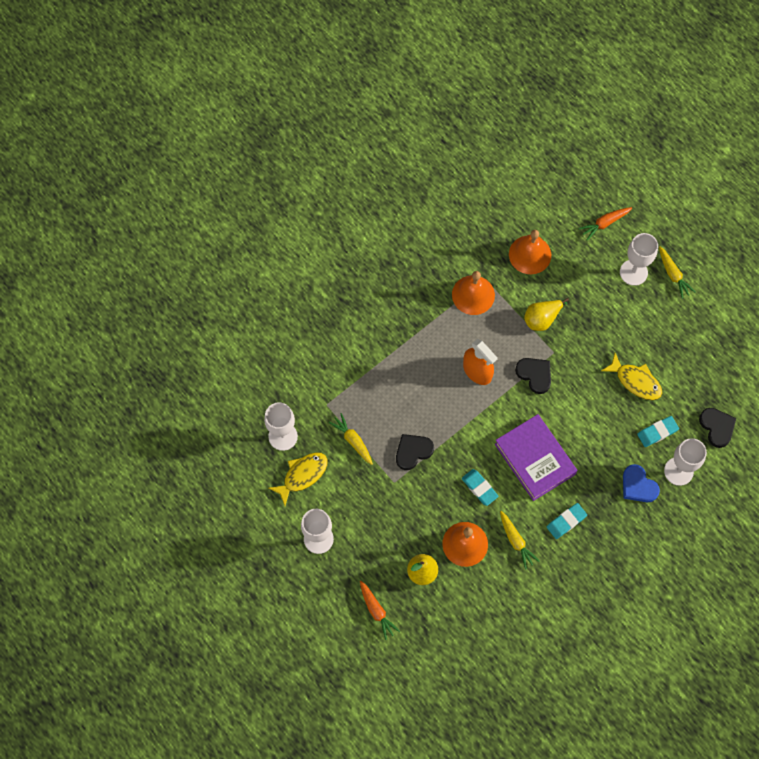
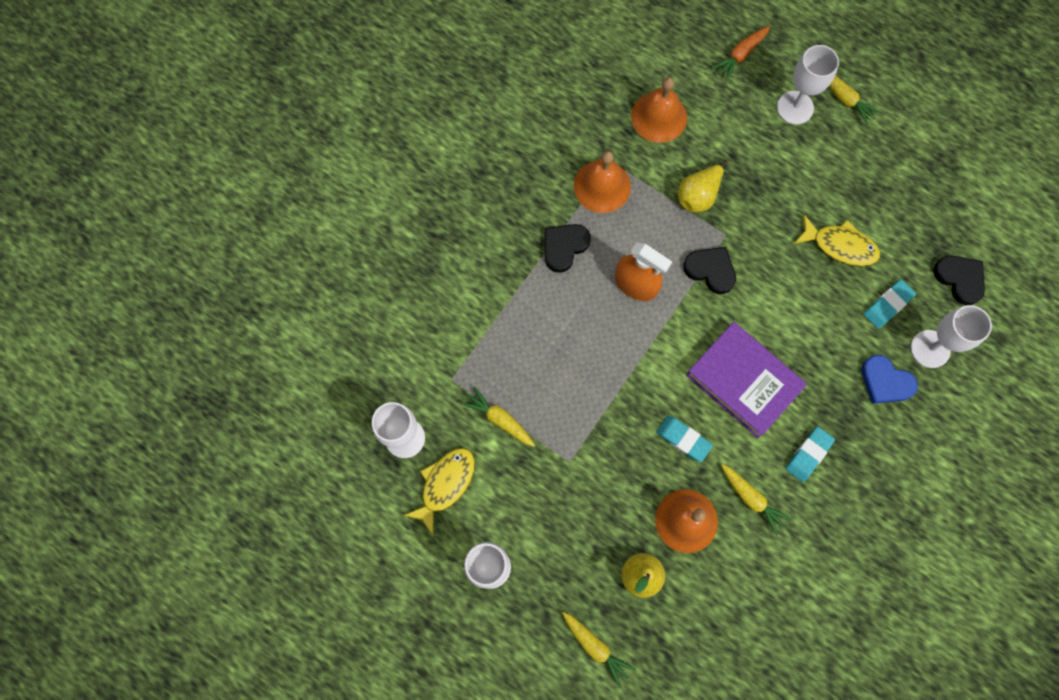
camera: 15 degrees left, 5 degrees up
orange carrot [360,581,400,640] -> yellow carrot [562,612,636,687]
black heart [396,434,434,470] -> black heart moved to [545,224,591,273]

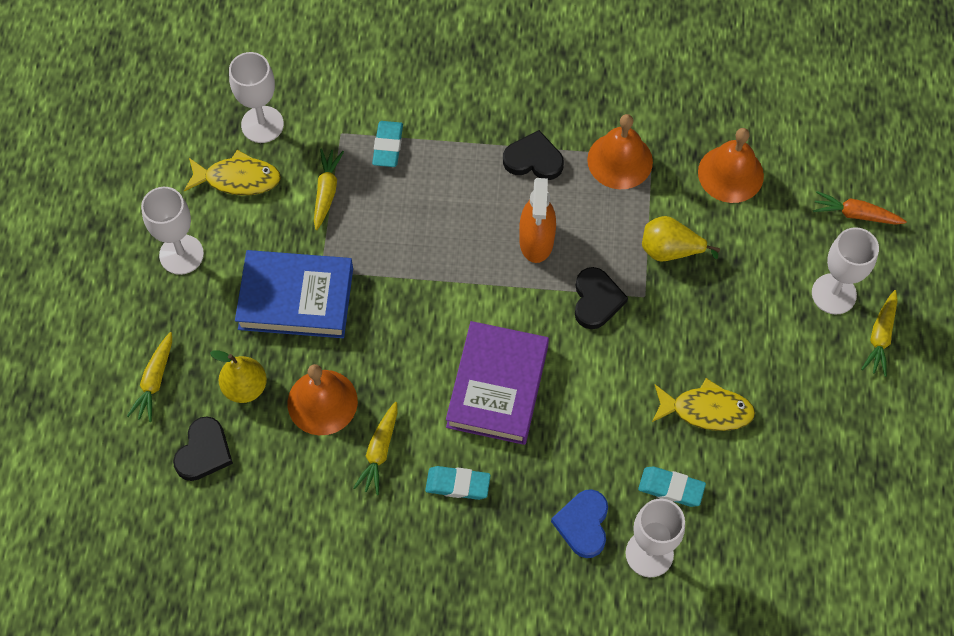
camera: 60 degrees right, 10 degrees down
turquoise eraser [656,416,713,462] -> turquoise eraser moved to [372,121,403,167]
yellow fish [794,215,880,266] -> yellow fish turned 75 degrees counterclockwise [652,378,755,431]
black heart [933,255,985,305] -> black heart moved to [173,416,233,481]
none -> blue book [235,250,353,338]

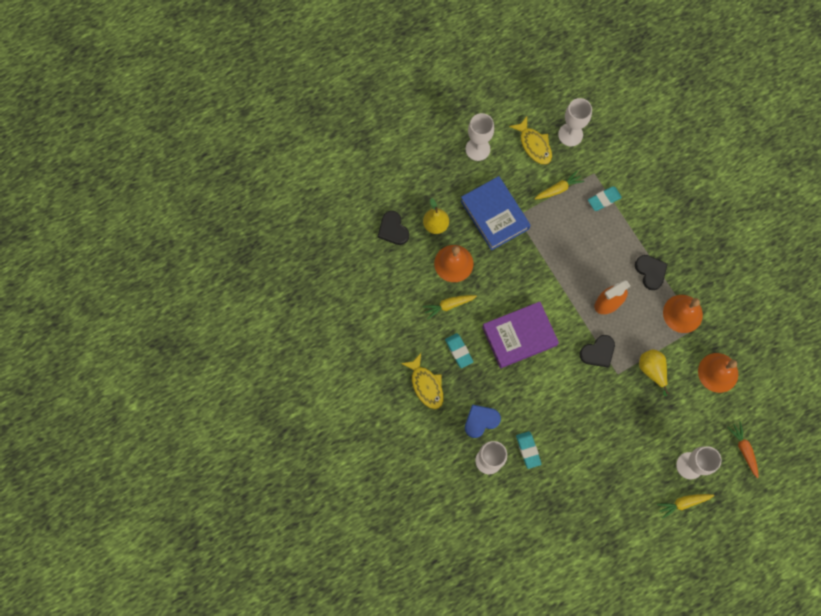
camera: 55 degrees right, 10 degrees up
yellow carrot [127,332,172,422] -> none
black heart [173,416,233,481] -> black heart turned 75 degrees clockwise [378,211,409,245]
yellow fish [652,378,755,431] -> yellow fish moved to [401,353,444,409]

